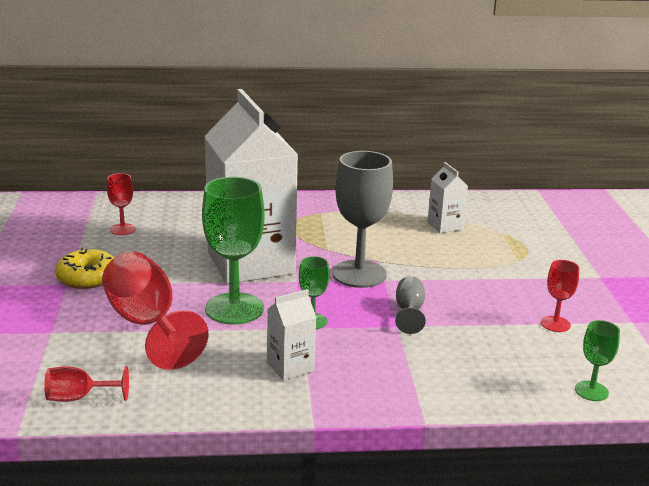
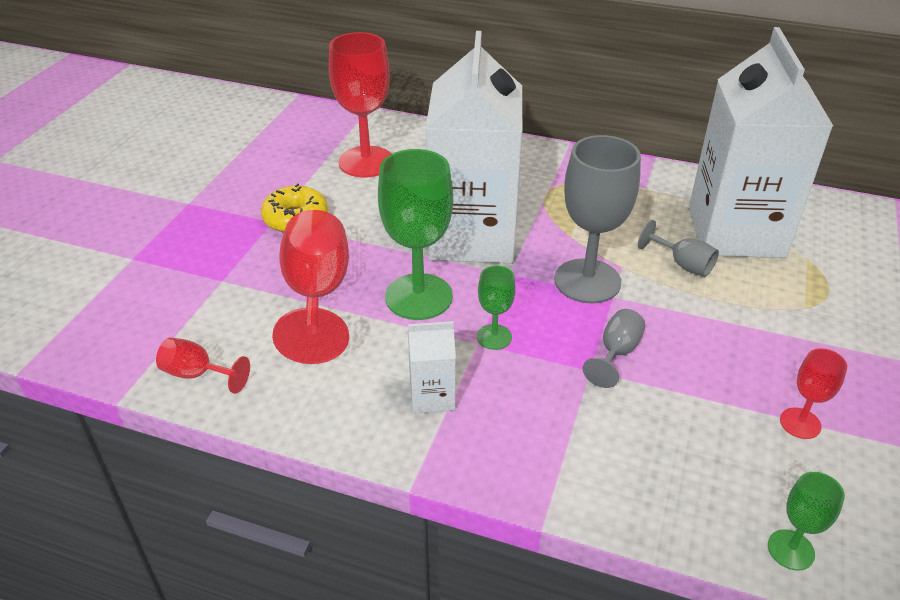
camera: 25 degrees right, 15 degrees up
red goblet [107,173,136,235] -> red goblet [329,32,391,178], size x2.02
white carton [428,162,468,233] -> white carton [689,27,833,258], size x2.42
none -> grey goblet [638,220,719,277]

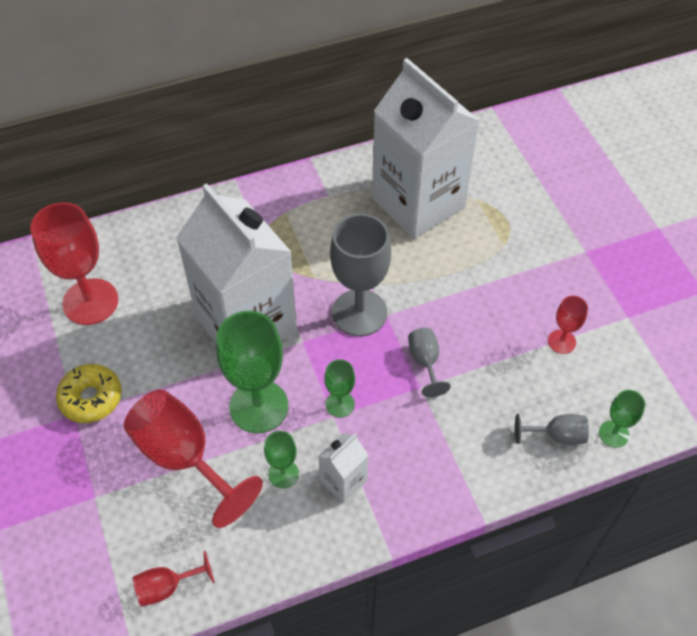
camera: 40 degrees left, 15 degrees up
grey goblet [638,220,719,277] -> grey goblet moved to [515,414,589,445]
none -> green goblet [264,431,299,488]

